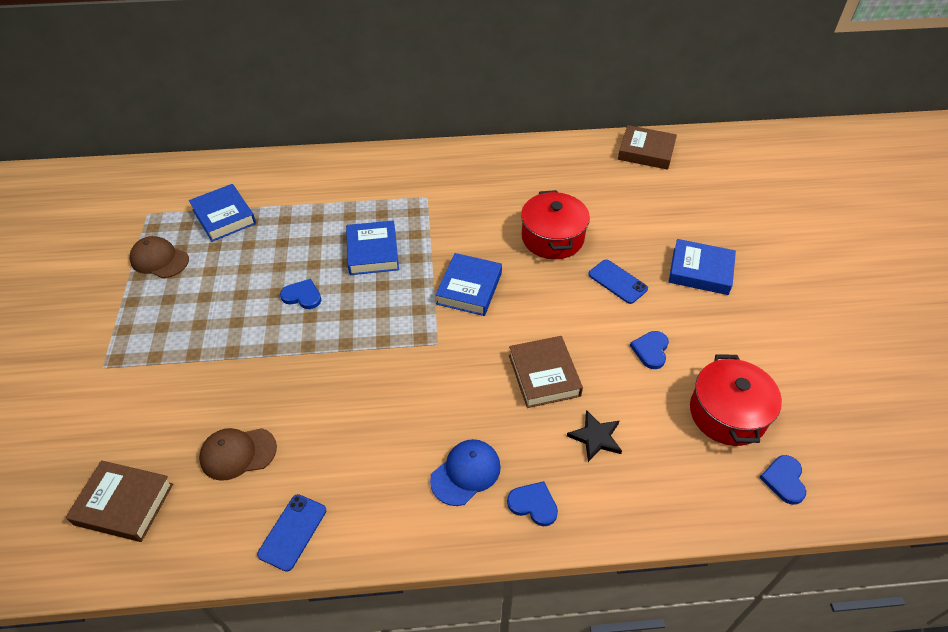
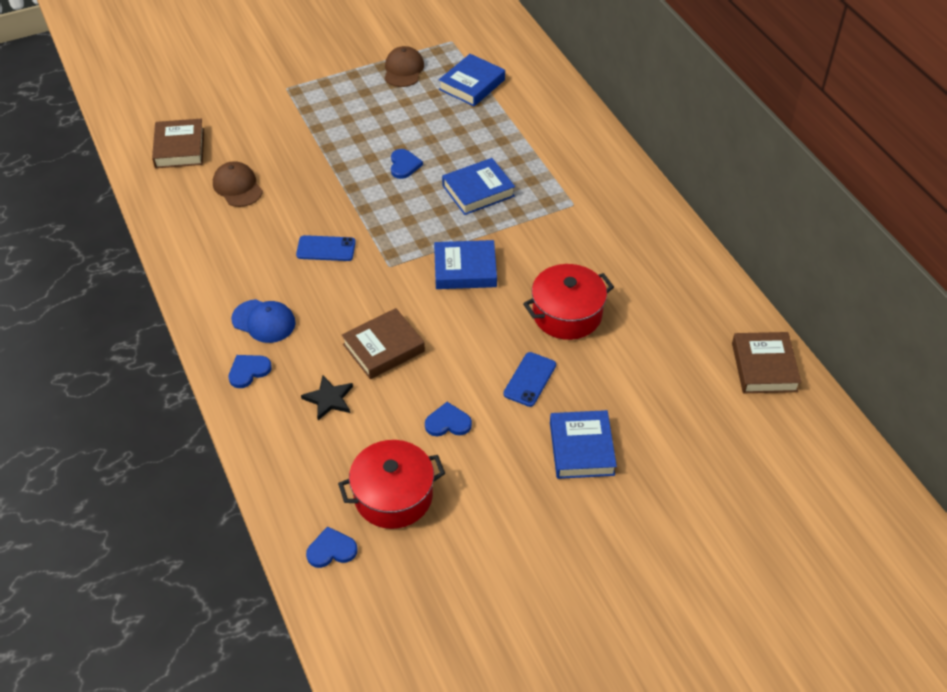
camera: 70 degrees right, 0 degrees up
blue phone [257,494,326,572] -> blue phone moved to [296,235,356,261]
blue heart [507,481,558,526] -> blue heart turned 135 degrees counterclockwise [229,355,272,388]

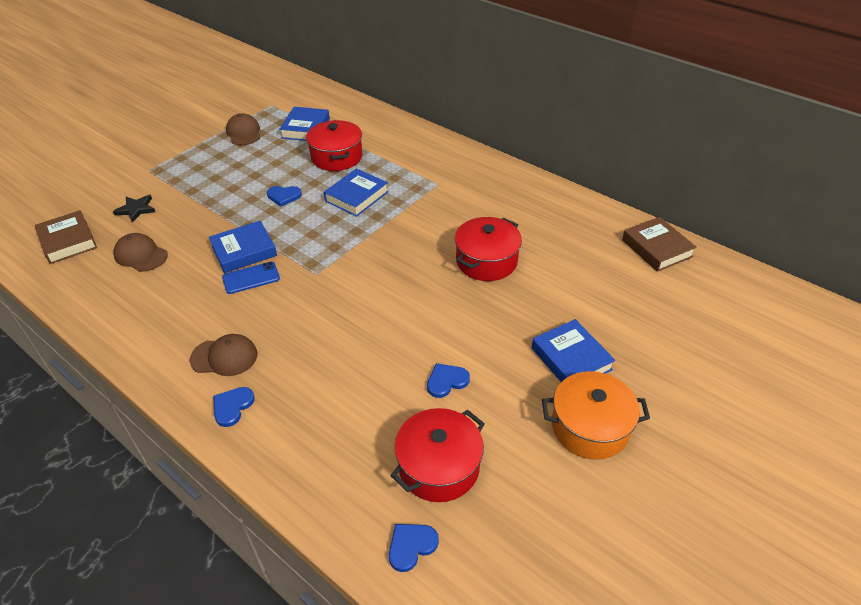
camera: 25 degrees left, 5 degrees down
blue cap [231,299,296,343] -> brown cap [189,334,257,376]
black star [301,376,353,420] -> black star moved to [113,195,155,223]
brown book [342,308,425,379] -> none
blue heart [391,149,423,179] -> blue heart turned 120 degrees clockwise [267,186,302,207]
blue book [434,240,497,289] -> blue book moved to [209,221,277,273]
blue phone [503,352,556,407] -> none
none -> red pot [306,120,362,171]
none -> orange pot [542,371,650,460]

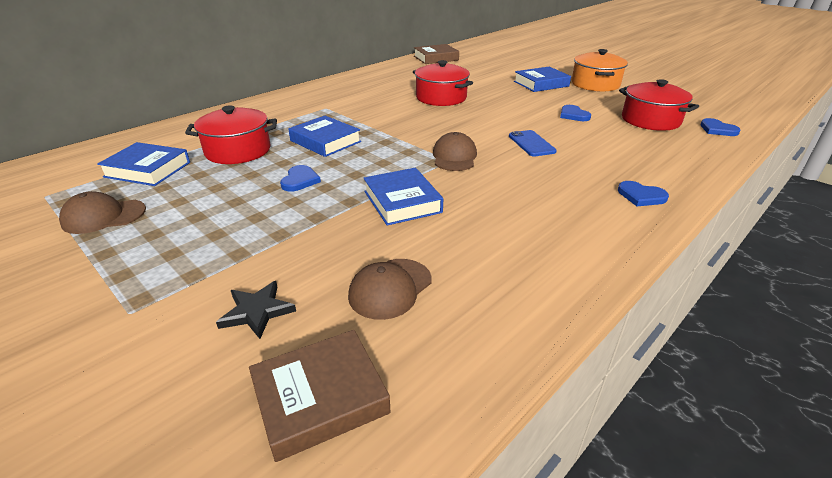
camera: 85 degrees left, 10 degrees down
brown cap [189,334,257,376] -> brown cap moved to [433,132,477,171]
blue phone [222,262,280,294] -> blue phone moved to [509,130,557,156]

